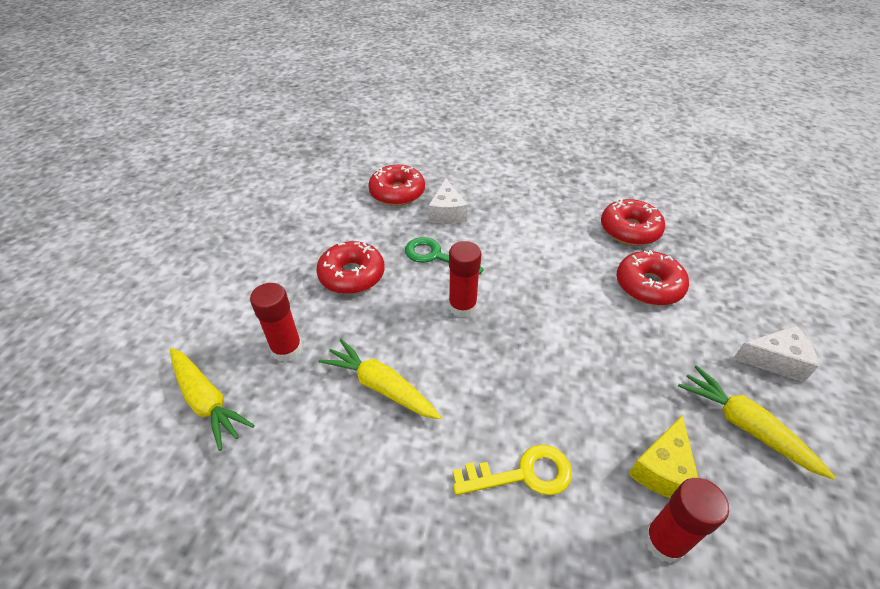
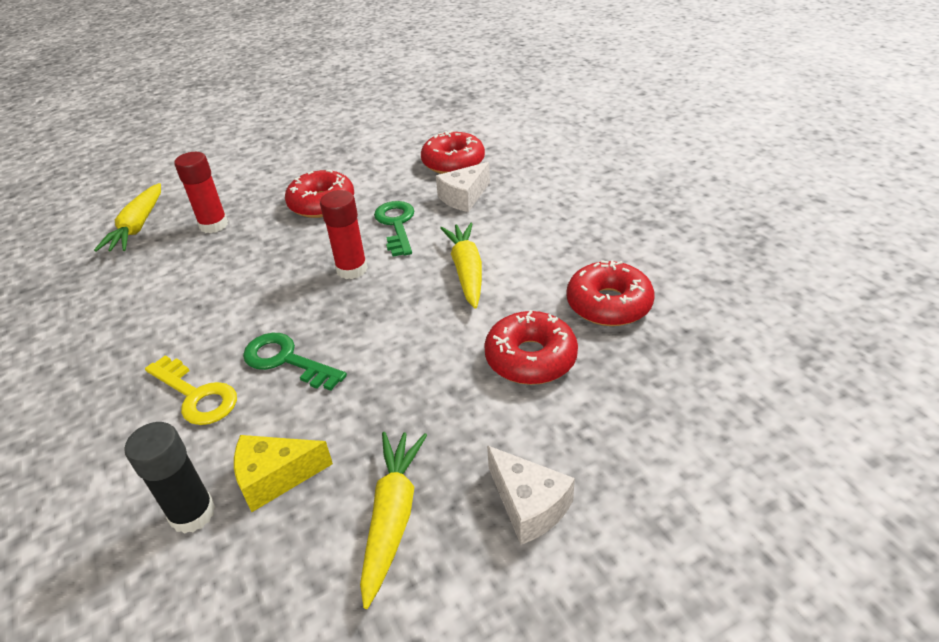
camera: 50 degrees right, 5 degrees down
yellow carrot [319,339,441,419] -> yellow carrot moved to [440,223,482,309]
red glue stick [644,478,729,563] -> black glue stick [125,422,215,534]
none -> green key [243,333,347,391]

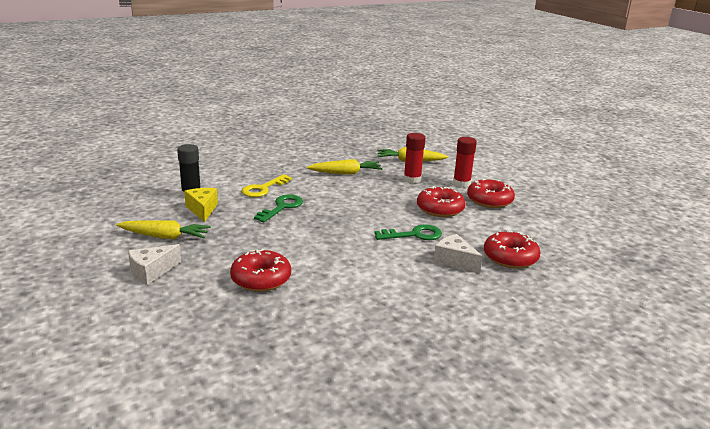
camera: 85 degrees right, 15 degrees down
red glue stick [320,190,368,279] -> red glue stick moved to [453,137,477,188]
yellow carrot [440,223,482,309] -> yellow carrot moved to [307,159,382,175]
red donut [566,260,654,326] -> red donut moved to [467,179,515,208]

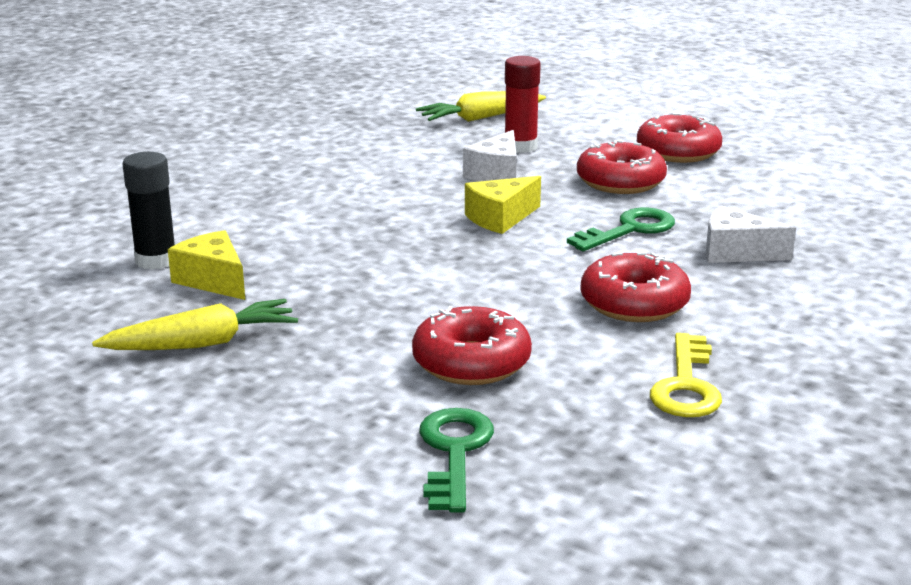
camera: 25 degrees left, 0 degrees up
white cheese [128,244,181,285] -> white cheese moved to [463,130,517,182]
yellow key [242,174,292,197] -> yellow key moved to [650,333,722,417]
green key [254,194,303,223] -> green key moved to [419,408,494,512]
yellow carrot [307,159,382,175] -> none
red glue stick [453,137,477,188] -> none
red donut [484,231,540,269] -> red donut moved to [580,252,691,322]
none -> yellow cheese [465,176,541,234]

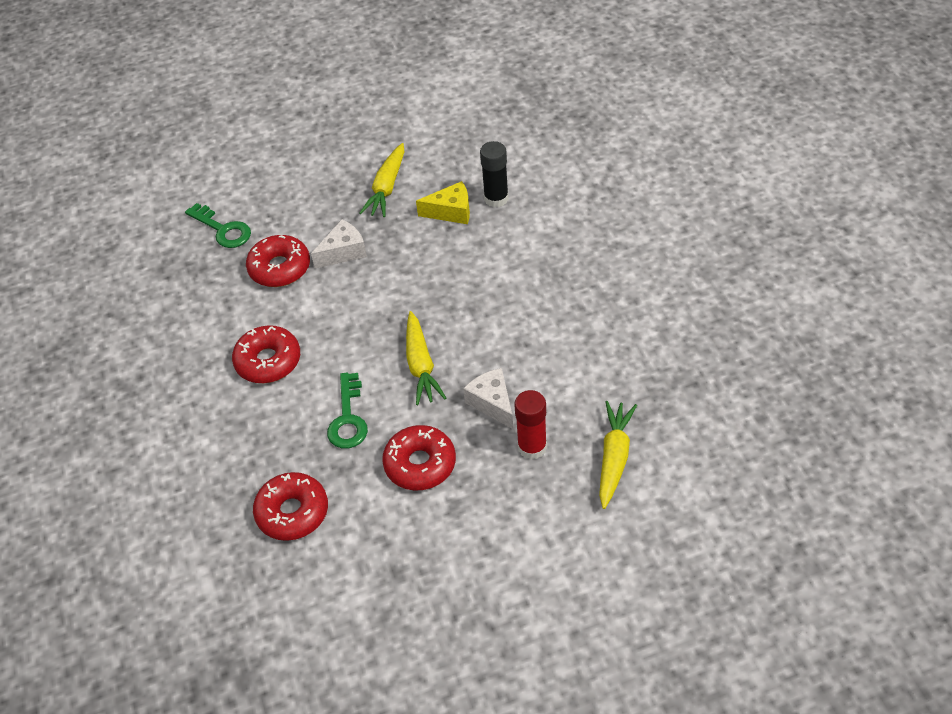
camera: 130 degrees right, 25 degrees up
yellow cheese [465,176,541,234] -> yellow carrot [406,311,446,405]
red donut [637,113,722,163] -> red donut moved to [253,472,328,541]
yellow key [650,333,722,417] -> none
white cheese [706,205,796,263] -> white cheese moved to [311,219,367,269]

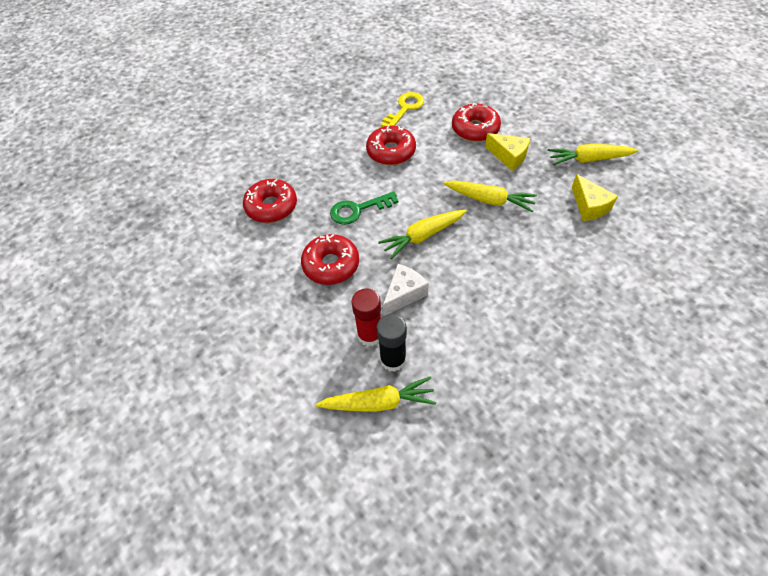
camera: 70 degrees right, 5 degrees up
green key [185,203,251,248] -> none
white cheese [311,219,367,269] -> yellow cheese [485,133,530,171]
black glue stick [480,141,509,207] -> black glue stick moved to [377,314,407,372]
none -> yellow key [381,92,424,127]
none -> yellow carrot [443,181,537,212]

